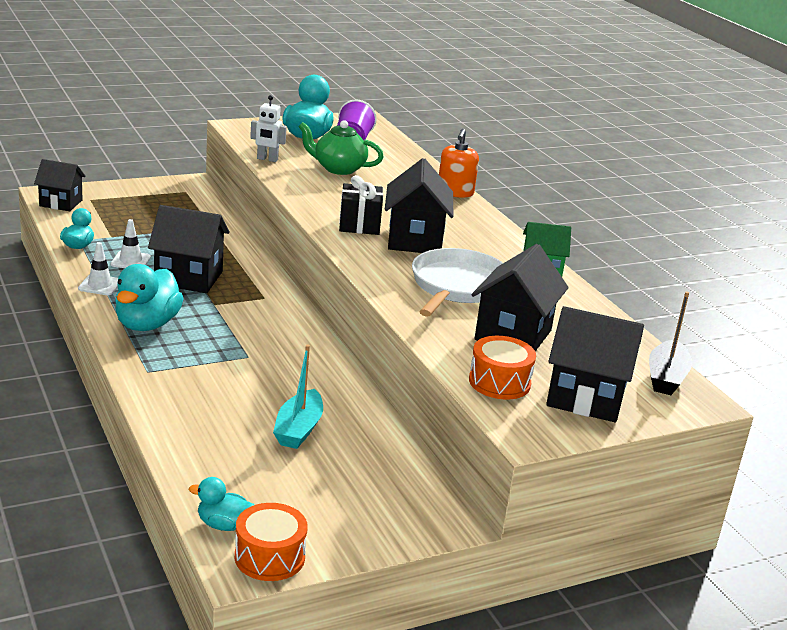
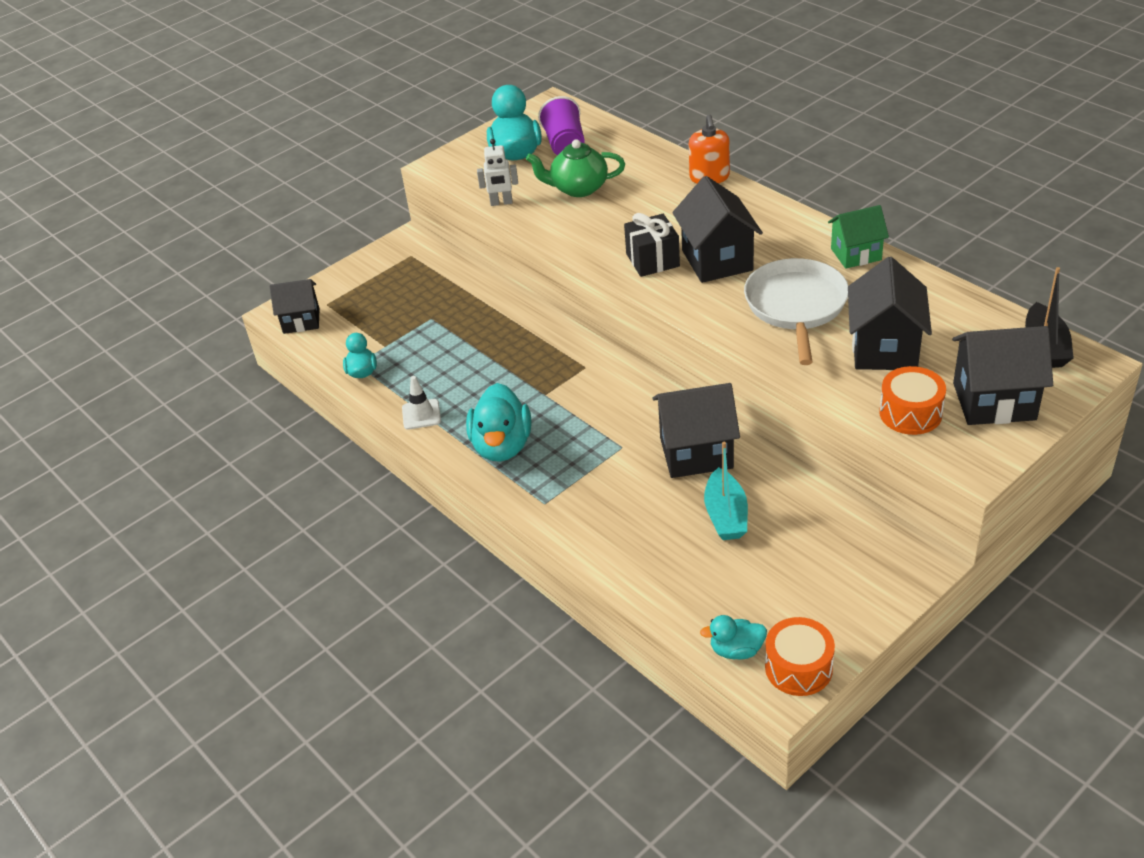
camera: 10 degrees left, 15 degrees up
white traffic cone [111,219,151,268] -> none
black house [148,205,230,293] -> black house moved to [652,383,740,478]

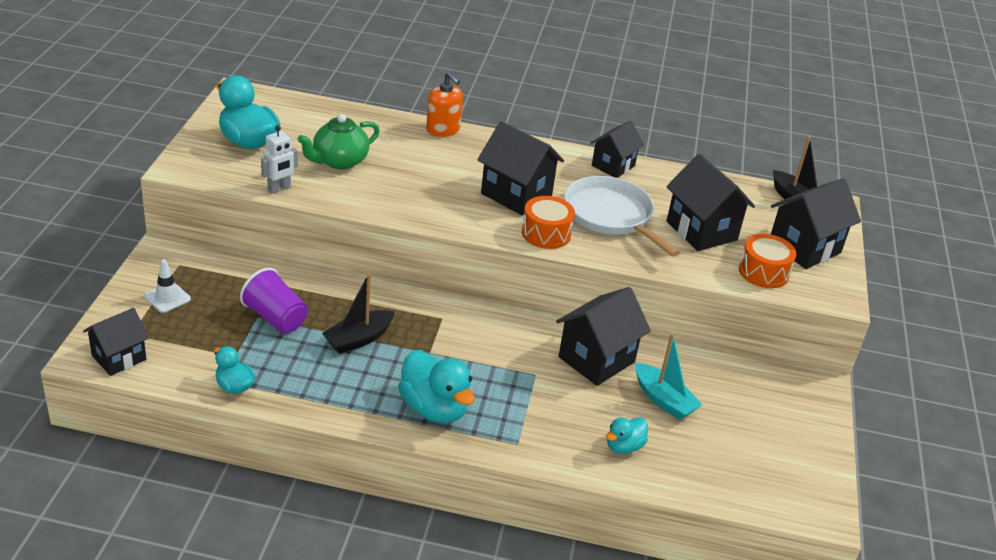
camera: 45 degrees left, 5 degrees down
white traffic cone [402,376,441,430] -> white traffic cone moved to [144,259,191,313]
purple cup [538,96,585,155] -> purple cup moved to [240,268,308,334]
black gift [624,213,680,277] -> none
turquoise duck [700,615,767,660] -> turquoise duck moved to [606,417,648,454]
orange drum [765,617,835,696] -> orange drum moved to [522,196,575,249]
green house [828,205,889,269] -> black house [591,120,644,178]
none -> black boat [322,273,395,354]

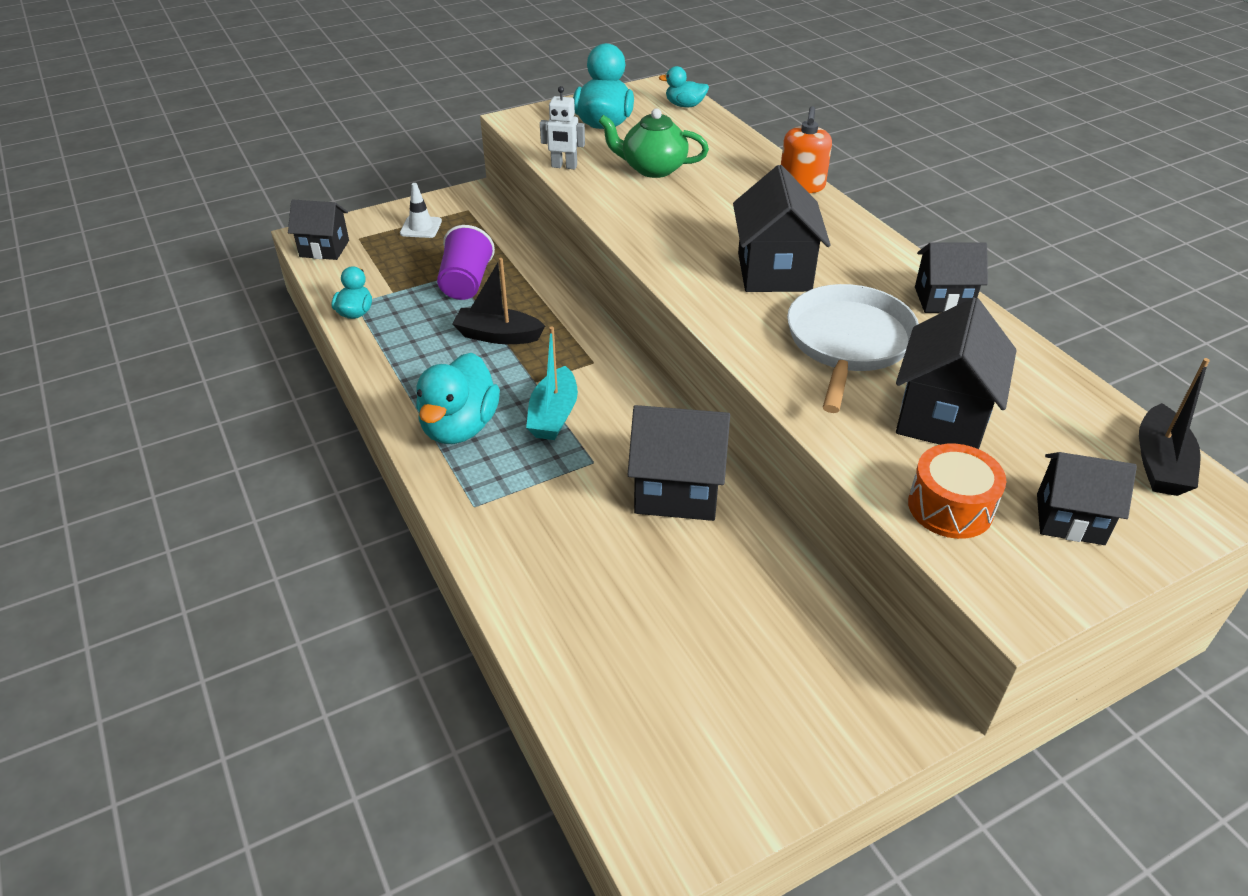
camera: 55 degrees right, 5 degrees up
orange drum [522,196,575,249] -> none
turquoise duck [606,417,648,454] -> turquoise duck moved to [659,66,709,107]
turquoise boat [635,333,703,420] -> turquoise boat moved to [526,326,578,440]
black house [771,178,861,269] -> black house [1037,452,1137,545], size x0.66

